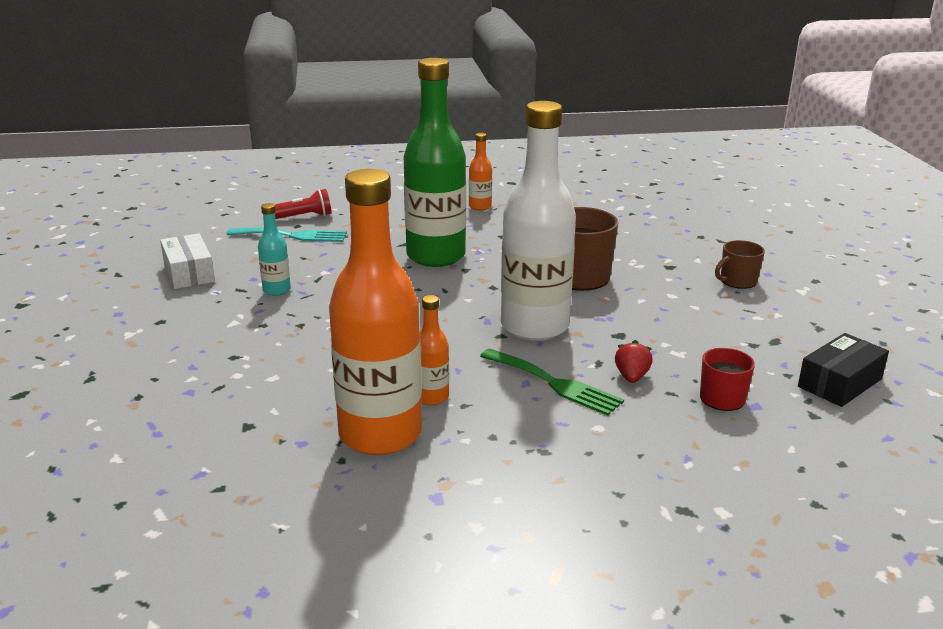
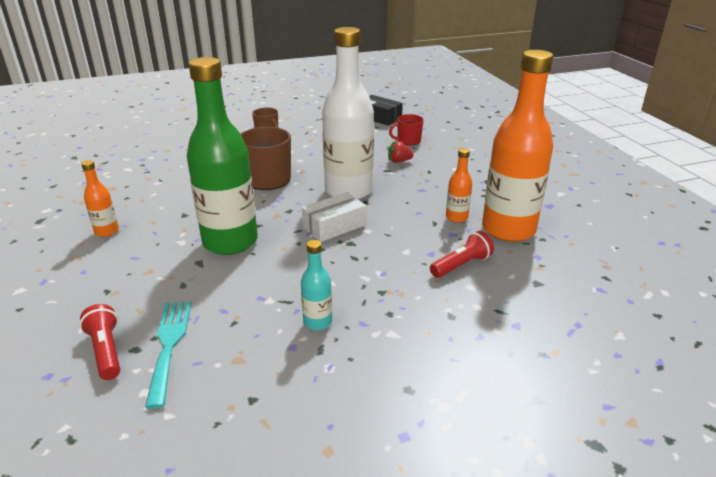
camera: 100 degrees left, 5 degrees up
white box [160,233,215,289] -> white box moved to [302,192,366,242]
green fork [480,348,624,416] -> none
none -> red flashlight [430,231,494,278]

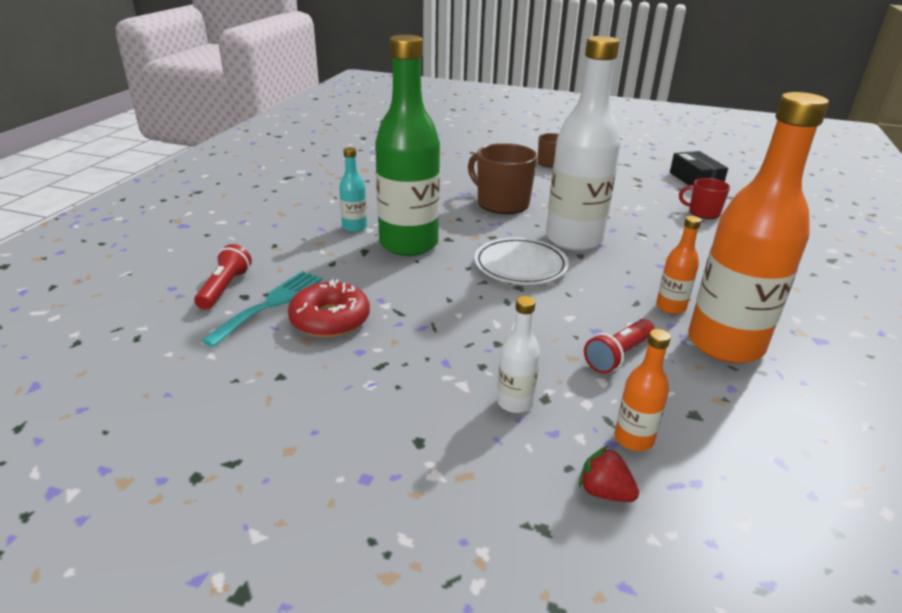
camera: 35 degrees right, 0 degrees up
orange bottle [81,160,119,237] -> orange bottle moved to [614,329,671,451]
turquoise bottle [301,240,332,330] -> turquoise bottle moved to [339,147,367,232]
white box [302,192,366,242] -> white plate [474,237,569,285]
red strawberry [388,141,414,163] -> red strawberry moved to [579,446,639,502]
red flashlight [430,231,494,278] -> red flashlight turned 135 degrees clockwise [584,319,654,374]
none -> red donut [288,279,370,338]
none -> white bottle [497,296,540,413]

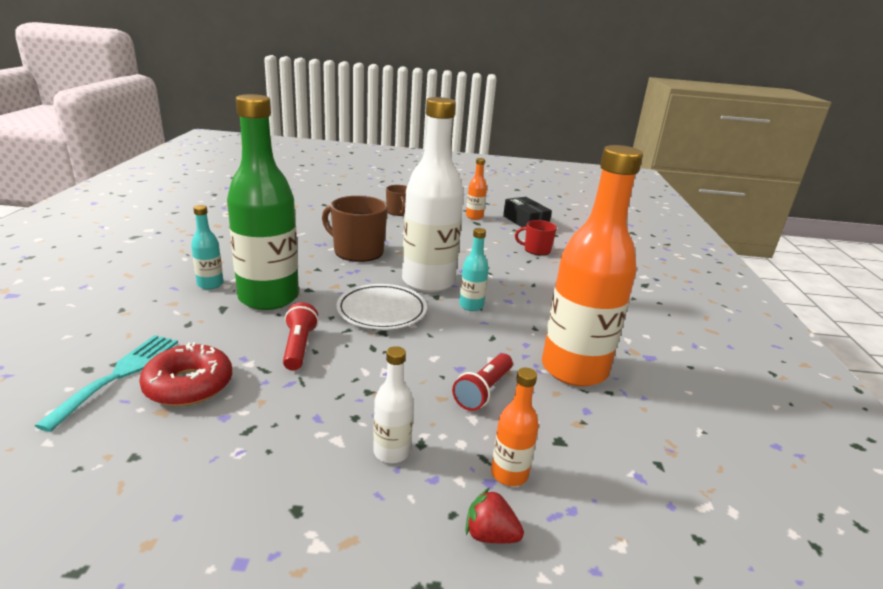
camera: 15 degrees left, 5 degrees down
red flashlight [194,244,252,310] -> red flashlight moved to [283,302,319,371]
orange bottle [656,216,702,314] -> orange bottle moved to [466,158,487,220]
none -> turquoise bottle [459,228,489,311]

